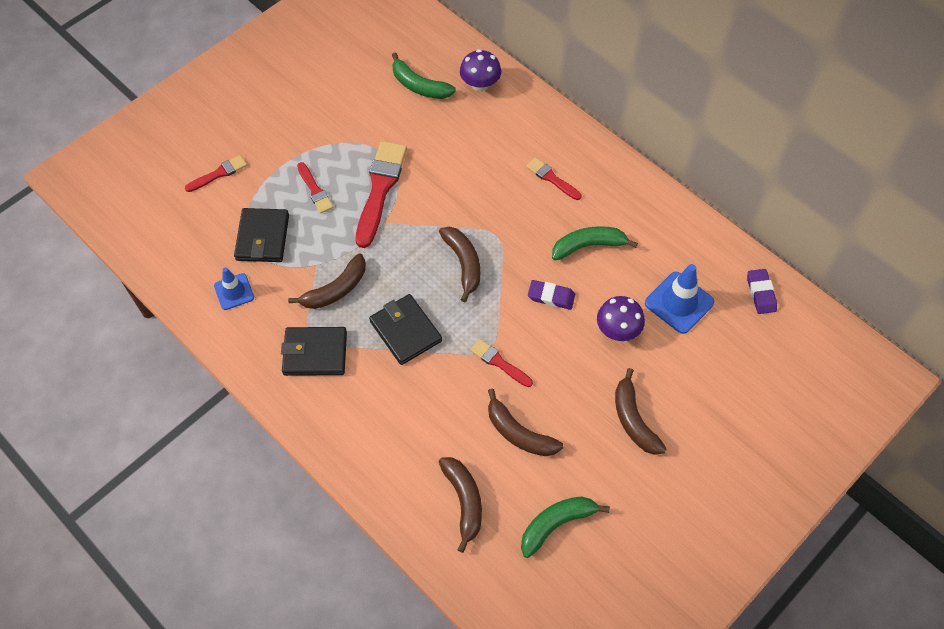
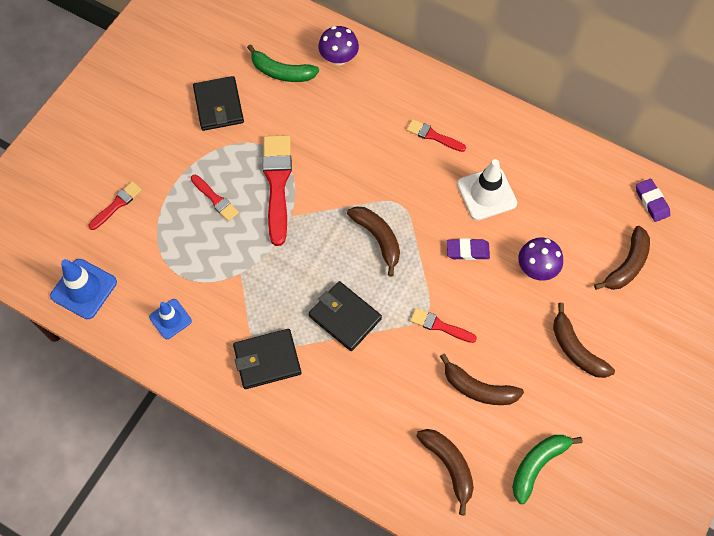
camera: 15 degrees left, 5 degrees up
black wallet [234,208,289,262] -> black wallet moved to [193,76,244,131]
brown banana [288,253,366,309] -> brown banana moved to [594,226,650,290]
green banana [552,226,638,260] -> white traffic cone [457,159,517,220]
blue traffic cone [645,264,714,334] -> blue traffic cone moved to [50,259,117,319]

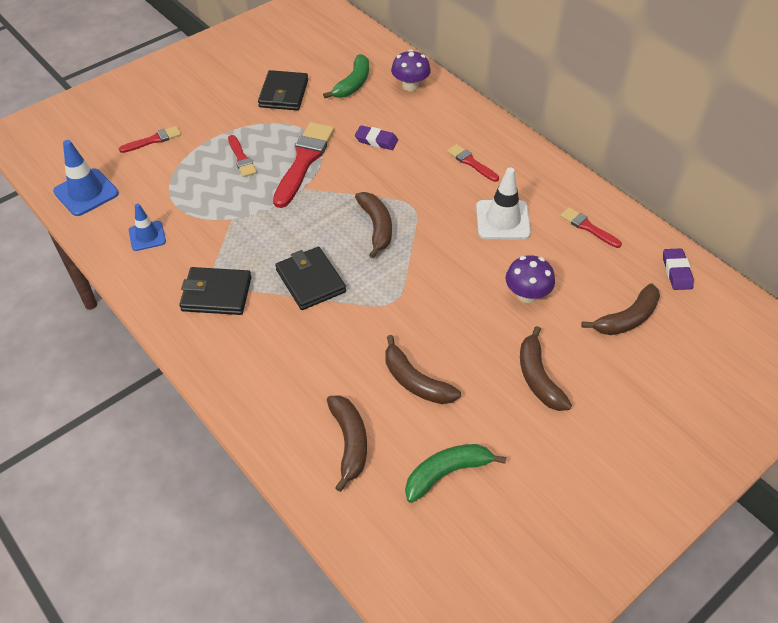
camera: 20 degrees right, 15 degrees down
green banana [247,44,319,82] -> green banana turned 105 degrees counterclockwise [323,54,369,98]
red brush [410,308,477,343] -> red brush moved to [560,207,622,248]
purple eraser [447,238,490,260] -> purple eraser moved to [355,125,398,150]

